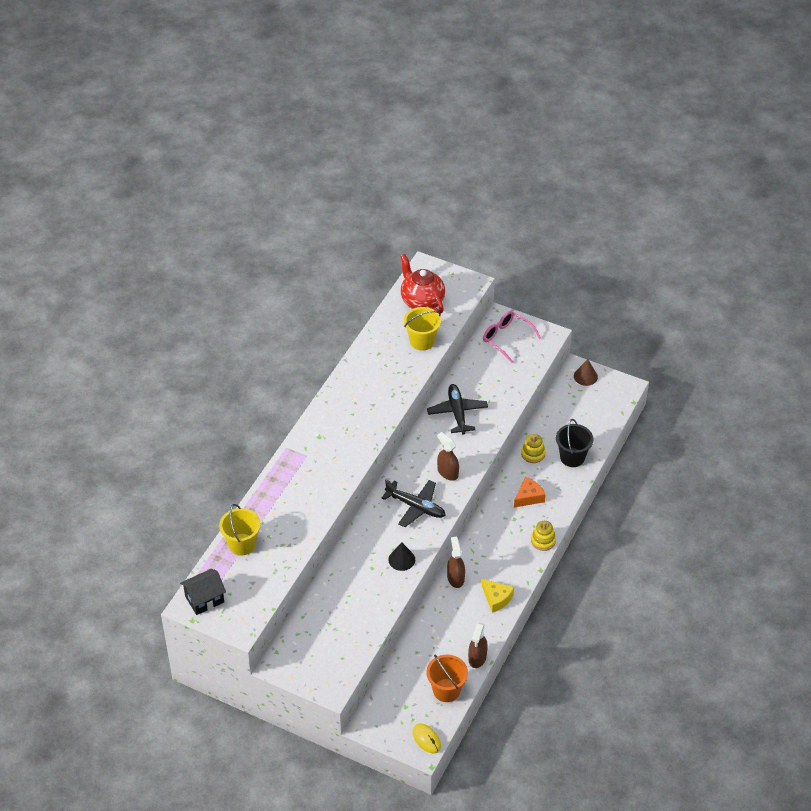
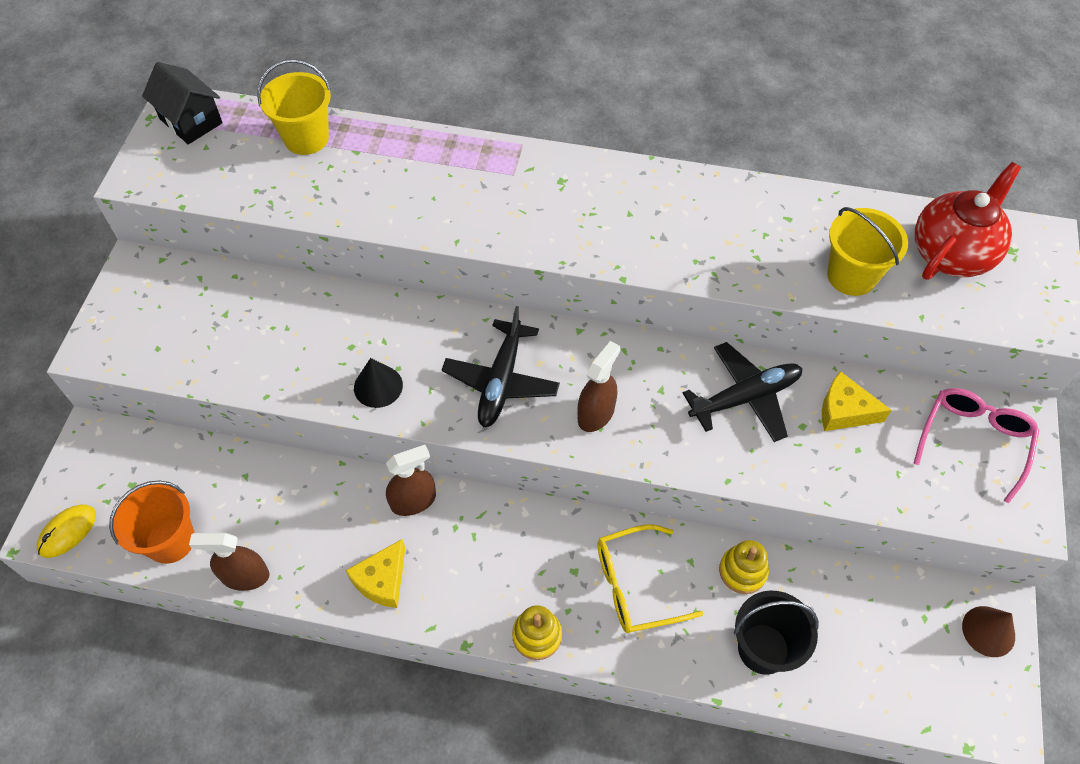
camera: 75 degrees right, 10 degrees up
orange cheese [514,477,546,507] -> yellow glasses [597,525,703,633]
none -> yellow cheese [822,371,891,431]

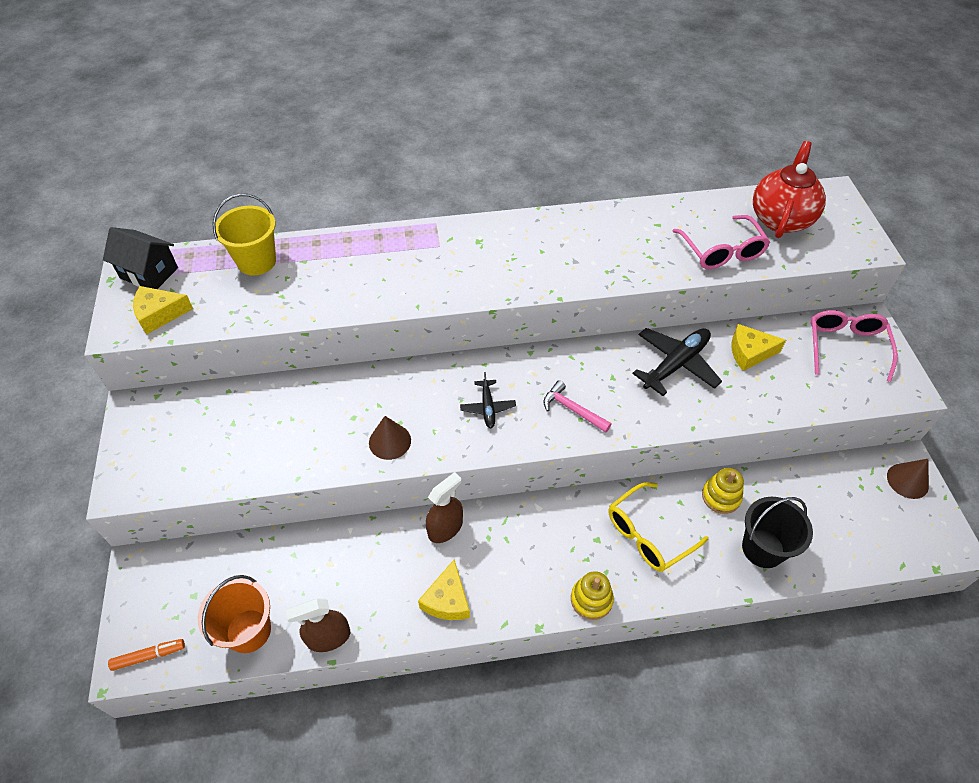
camera: 20 degrees left, 5 degrees down
yellow mouse [37,504,96,558] -> orange marker [108,639,185,671]
black cone [354,358,403,408] -> brown cone [369,416,411,460]
black plane [442,306,560,427] -> black plane [460,372,516,428], size x0.56
brown spray bottle [578,341,620,432] -> pink hammer [543,380,612,433]
yellow bucket [827,207,908,296] -> pink glasses [673,215,770,269]
none -> yellow cheese [133,286,193,335]

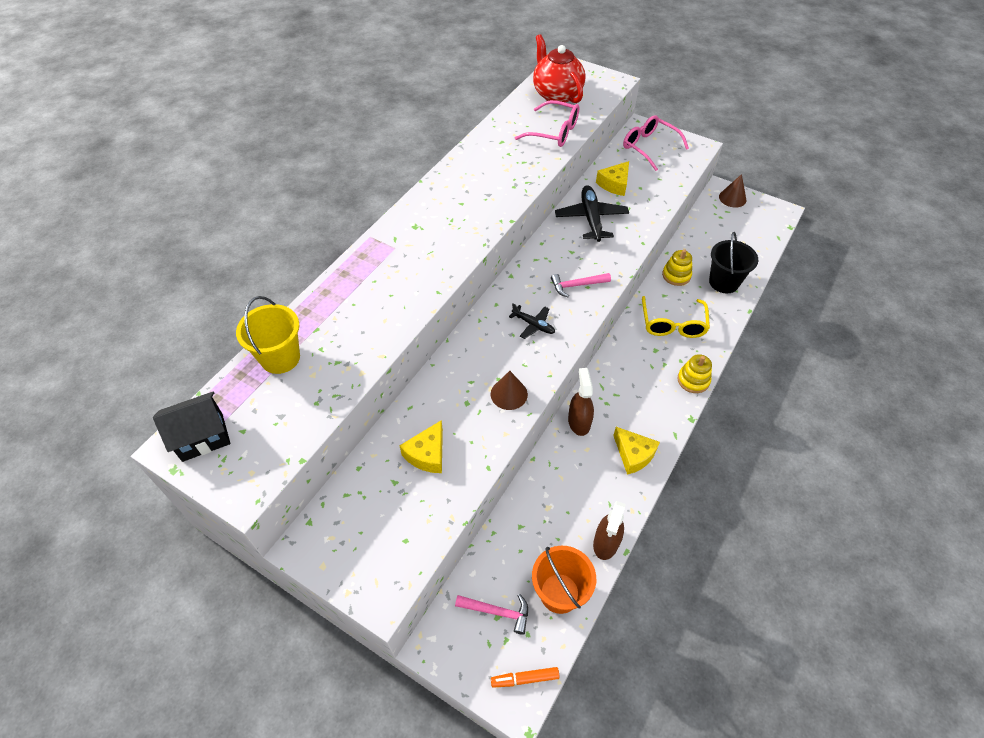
camera: 50 degrees left, 0 degrees up
orange marker [108,639,185,671] -> orange marker turned 120 degrees counterclockwise [491,667,560,688]
yellow cheese [133,286,193,335] -> yellow cheese moved to [399,420,443,473]
none -> pink hammer [455,594,528,635]

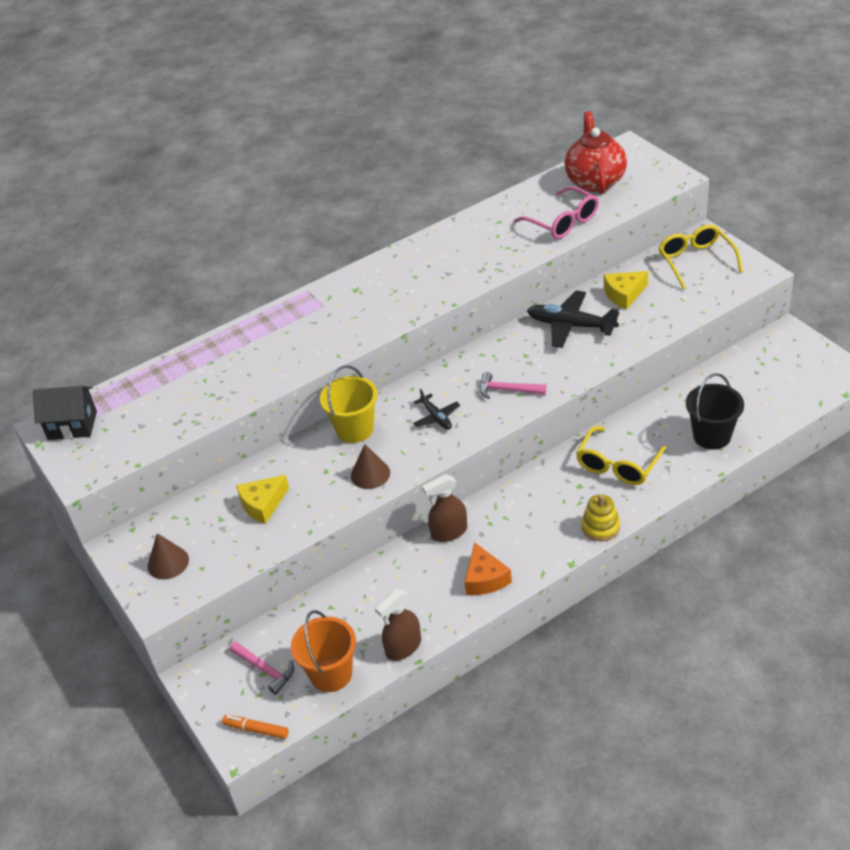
camera: 30 degrees right, 10 degrees down
yellow bucket [236,296,300,374] -> yellow bucket moved to [320,365,378,443]
black plane [555,185,629,242] -> black plane turned 90 degrees counterclockwise [527,291,619,348]
brown spray bottle [568,368,594,436] -> brown spray bottle turned 135 degrees counterclockwise [422,474,467,542]
yellow cheese [613,427,660,475] -> orange cheese [465,543,512,595]
pink glasses [623,115,689,171] -> yellow glasses [659,225,743,290]
yellow stacking toy [662,249,692,286] -> none
brown cone [719,174,747,208] -> brown cone moved to [148,533,189,579]

